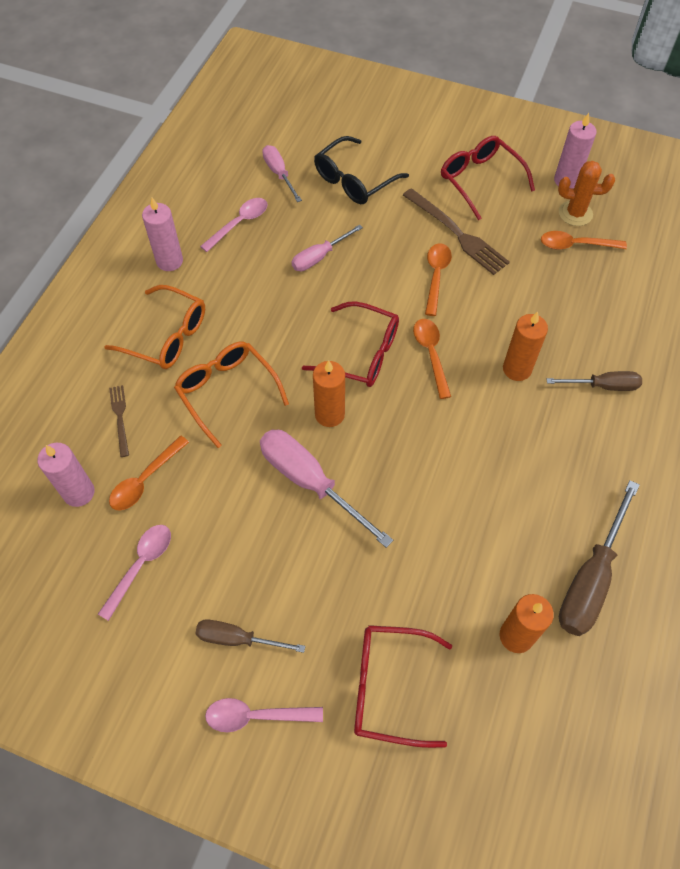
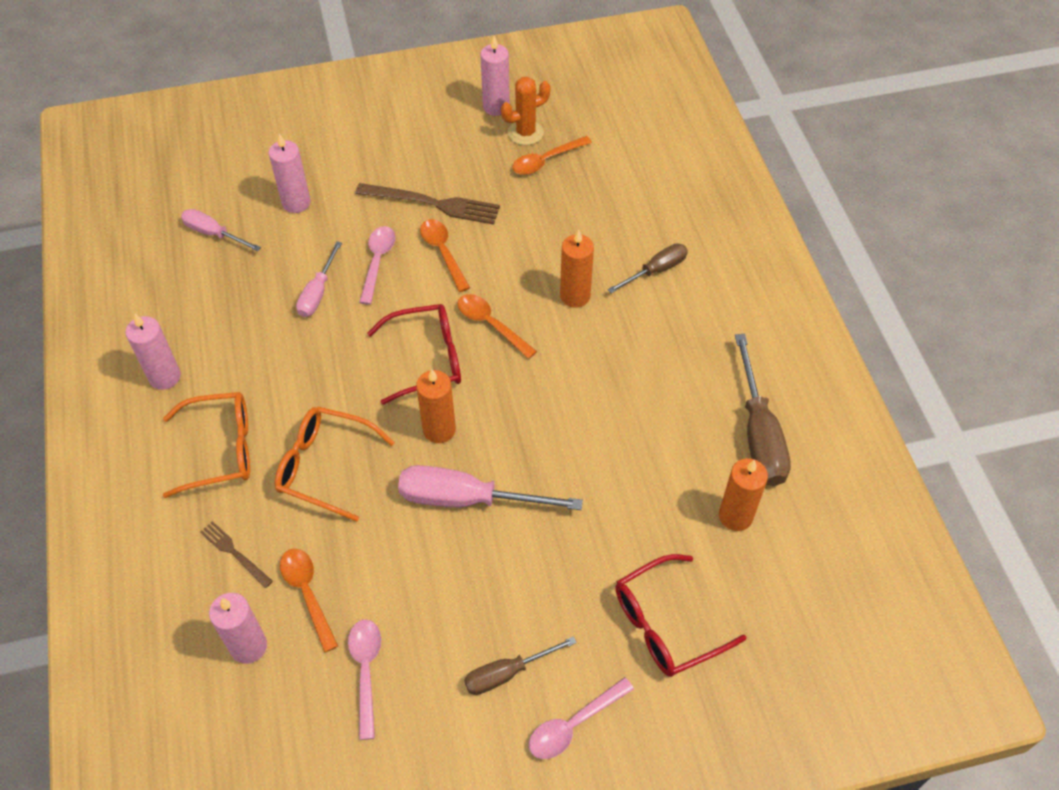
camera: 35 degrees left, 5 degrees down
orange spoon [109,436,189,510] -> orange spoon turned 150 degrees clockwise [280,549,338,653]
pink spoon [200,198,268,252] -> pink spoon moved to [359,226,396,305]
black glasses [314,136,409,204] -> pink candle [269,134,311,213]
red glasses [441,136,535,220] -> none

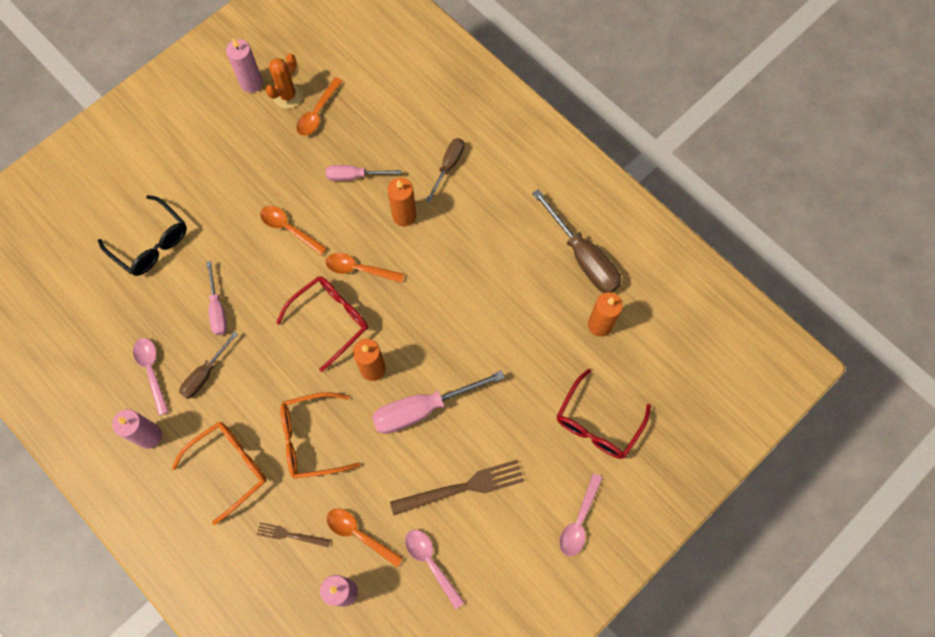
camera: 30 degrees left, 15 degrees up
pink screwdriver [181,209,261,251] -> pink screwdriver moved to [326,165,401,181]
pink candle [269,134,311,213] -> black glasses [98,195,187,276]
brown fork [355,183,500,225] -> brown fork moved to [390,460,524,515]
pink spoon [359,226,396,305] -> pink spoon moved to [133,338,169,416]
brown screwdriver [464,636,577,695] -> brown screwdriver moved to [179,331,238,399]

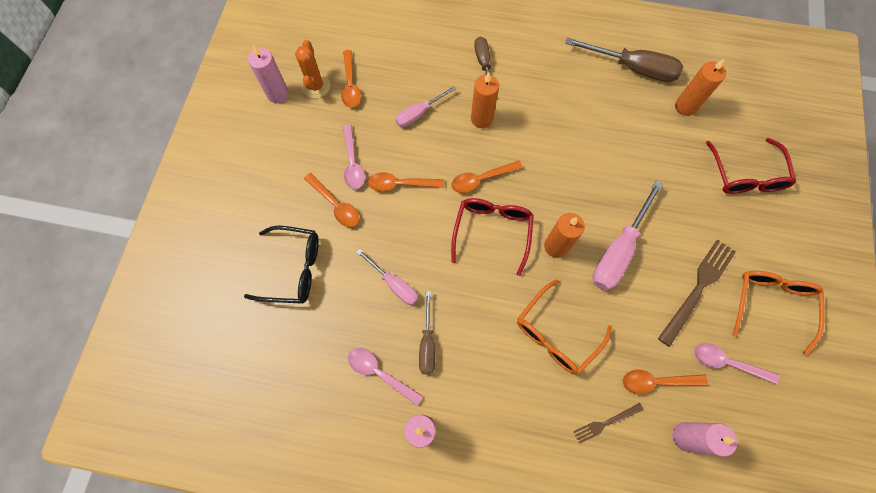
camera: 35 degrees left, 0 degrees up
orange glasses [172,422,267,525] -> orange glasses moved to [732,271,824,356]
pink spoon [560,473,603,556] -> pink spoon moved to [343,125,365,189]
none -> orange spoon [304,173,359,227]

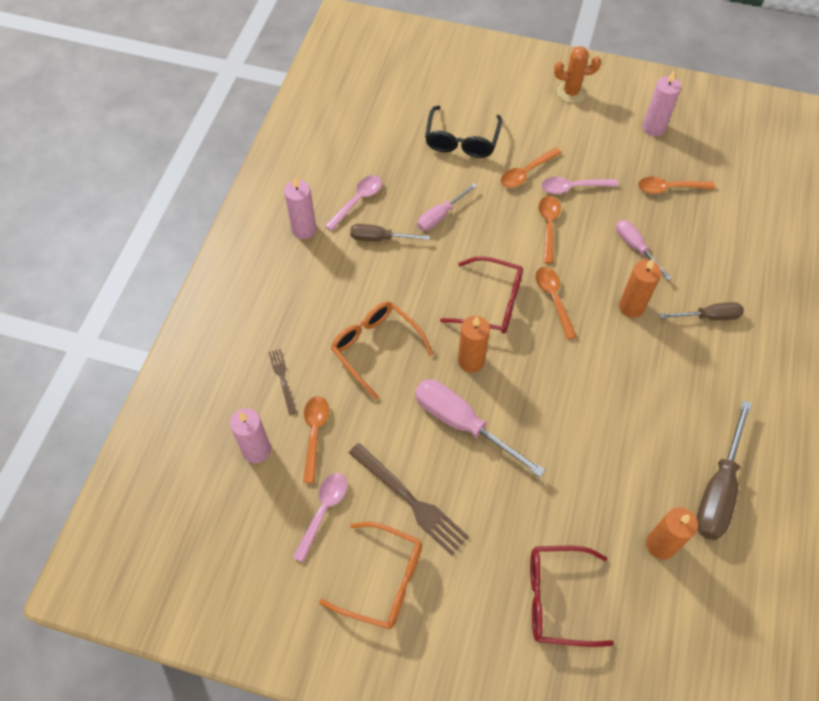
camera: 95 degrees right, 10 degrees down
orange cactus [295,40,330,98] -> orange cactus moved to [554,46,601,103]

